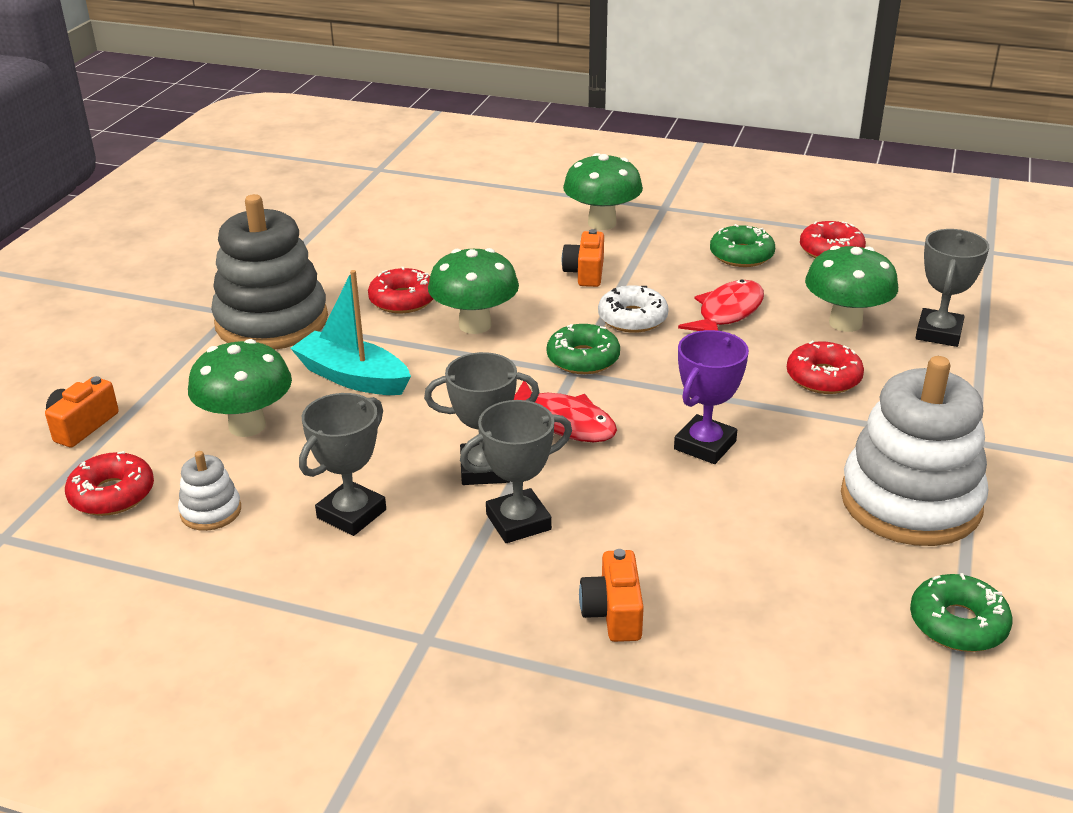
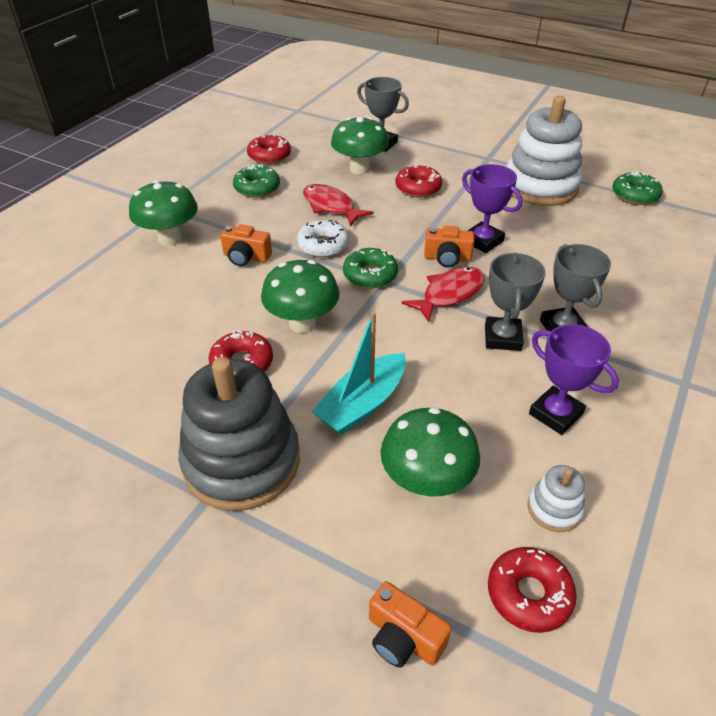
camera: 80 degrees left, 10 degrees up
grey trophy [299,393,386,536] -> purple trophy [529,324,619,435]
orange camera [579,549,644,642] -> orange camera moved to [424,226,475,267]

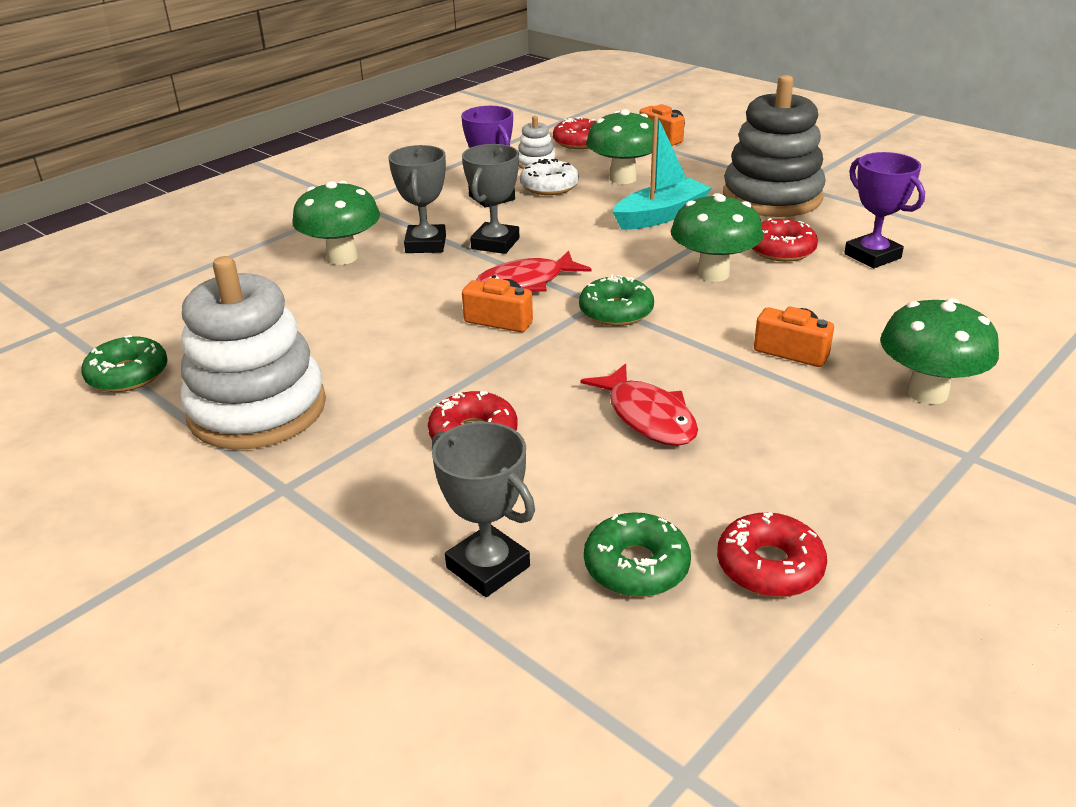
camera: 165 degrees left, 10 degrees down
green donut [233,165,280,198] -> green donut moved to [584,512,691,597]
white donut [297,220,349,258] -> white donut moved to [520,159,579,195]
green mushroom [331,117,389,175] -> green mushroom moved to [292,181,380,265]
purple trophy [462,164,522,253] -> purple trophy moved to [844,152,925,268]

